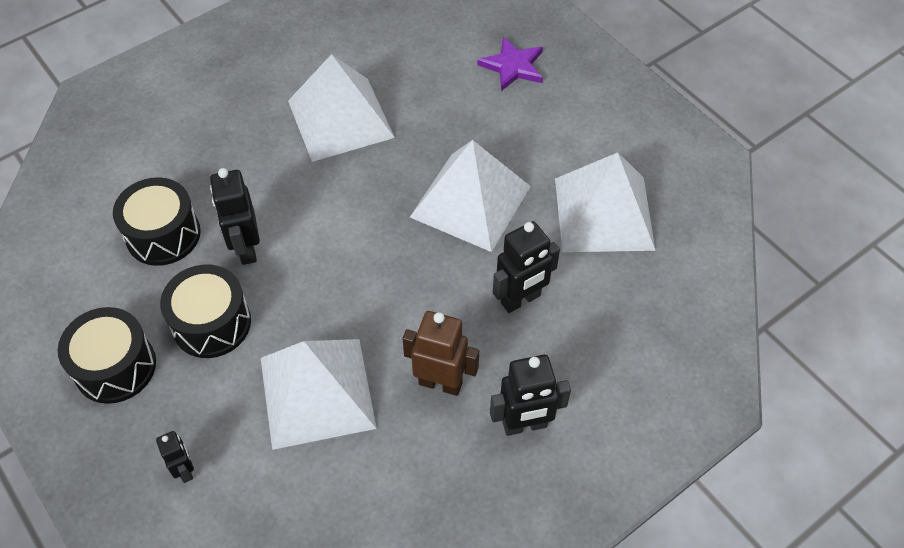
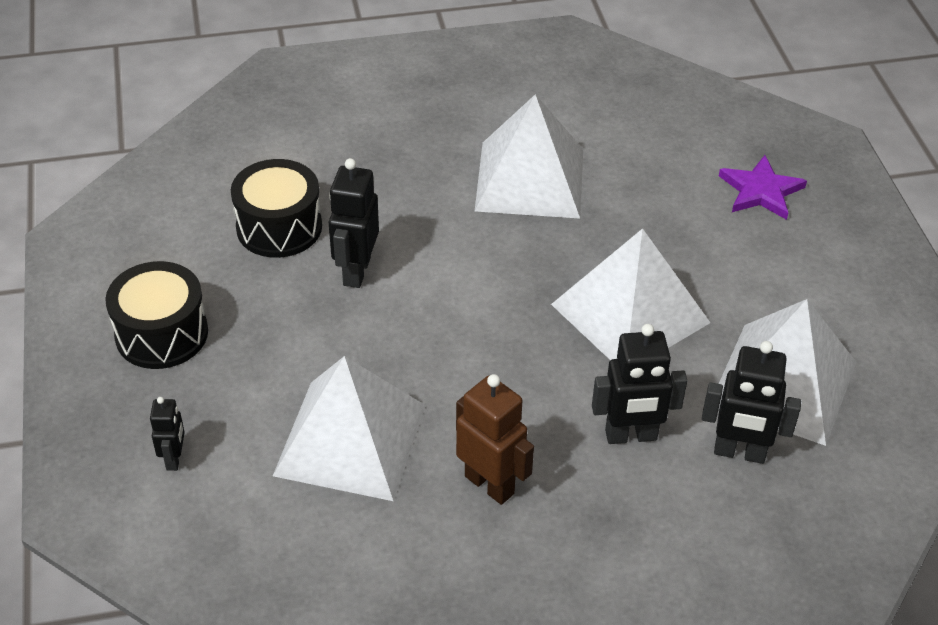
camera: 25 degrees right, 10 degrees down
black drum [160,265,251,358] -> none
black robot [490,355,571,436] -> black robot moved to [702,341,801,464]

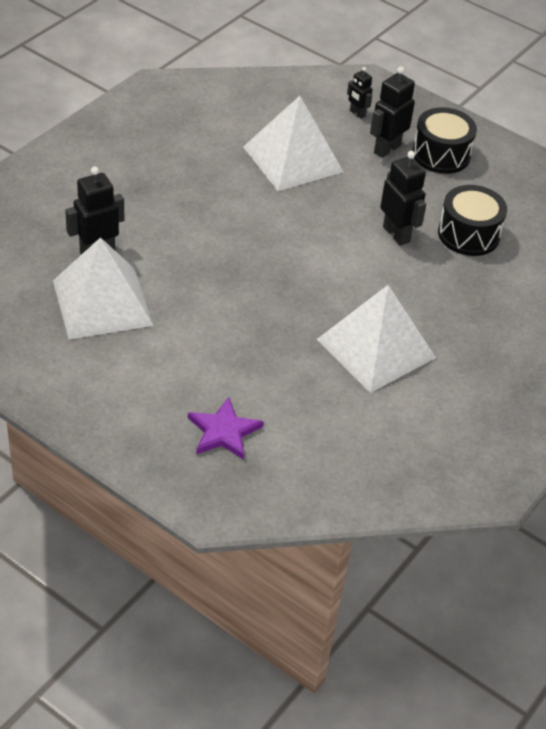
camera: 135 degrees right, 0 degrees up
brown robot [456,374,534,505] -> none
white pyramid [551,228,710,360] -> none
black robot [592,324,687,444] -> black robot moved to [370,66,415,158]

